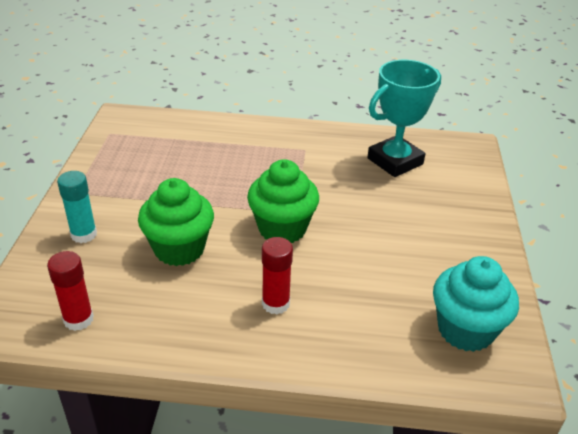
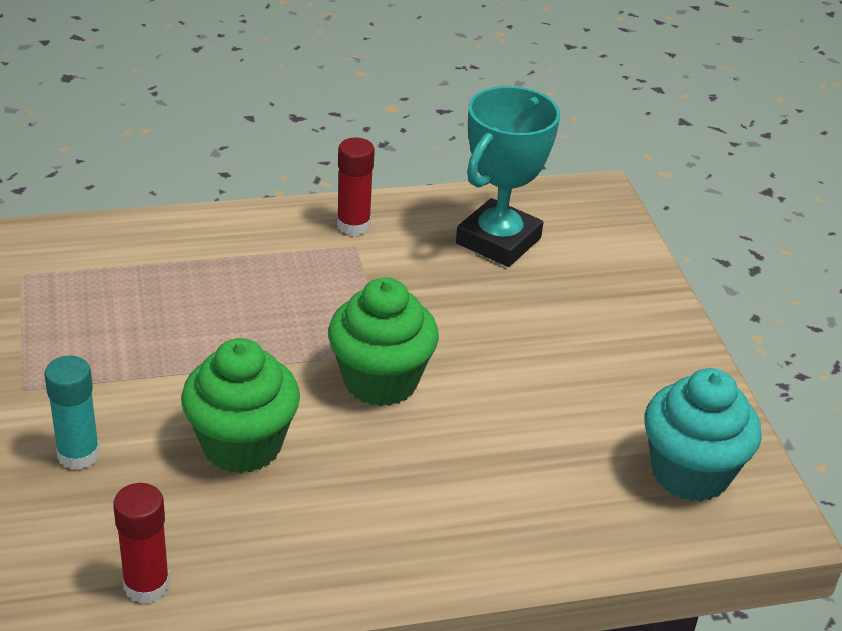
camera: 20 degrees left, 0 degrees up
red glue stick [262,237,293,314] -> red glue stick moved to [337,138,375,236]

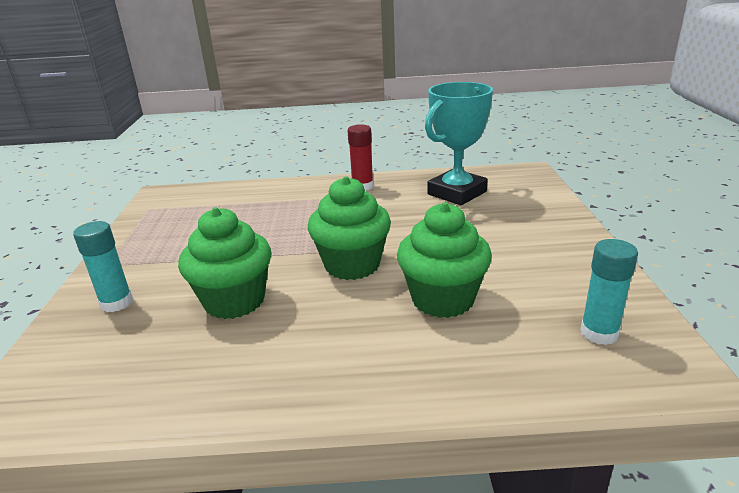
camera: 15 degrees right, 10 degrees down
red glue stick [113,483,170,603] -> none
turquoise cupcake [645,368,762,502] -> turquoise glue stick [580,239,638,345]
none -> green cupcake [397,202,492,318]

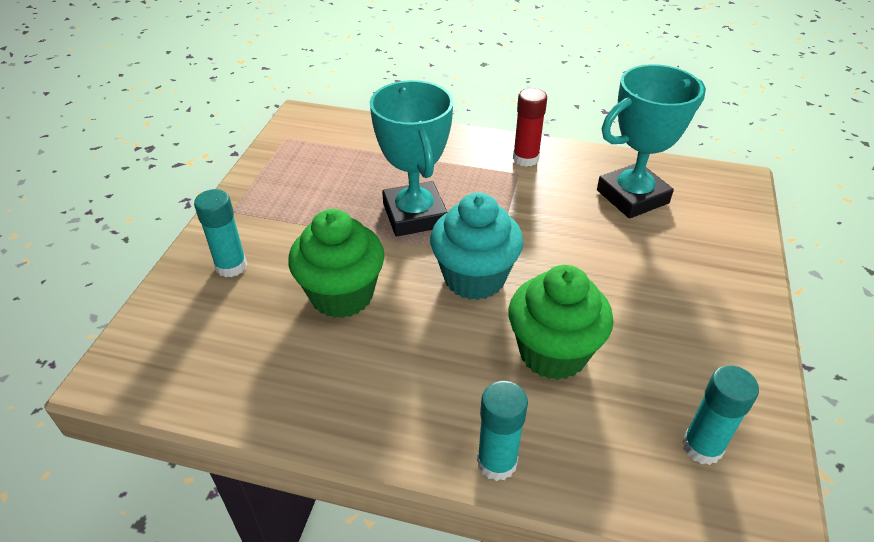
camera: 15 degrees right, 15 degrees up
green cupcake [308,176,391,280] -> turquoise cupcake [430,193,524,300]
none -> turquoise trophy [370,80,453,237]
none -> turquoise glue stick [477,381,528,481]

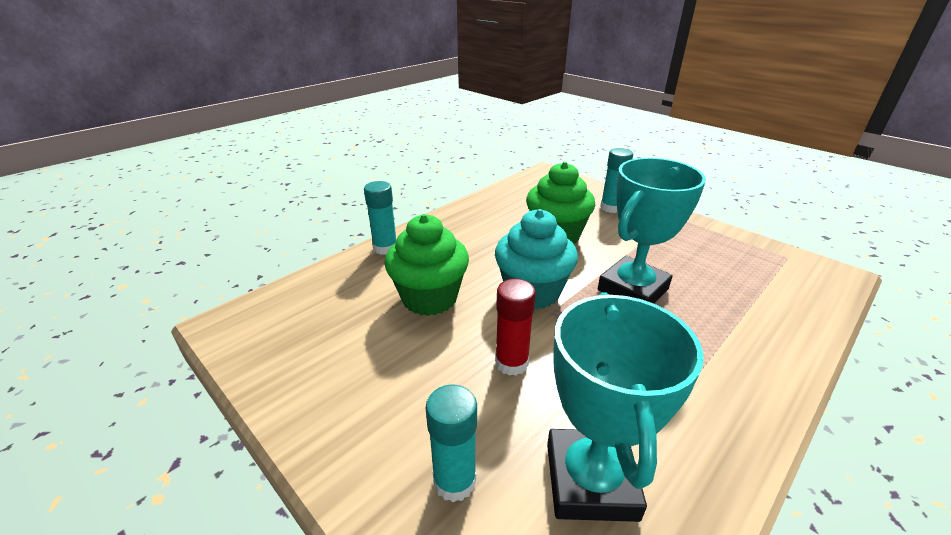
camera: 120 degrees right, 10 degrees down
turquoise trophy [370,80,453,237] -> turquoise trophy turned 60 degrees counterclockwise [598,158,706,304]
red glue stick [513,88,547,167] -> red glue stick moved to [495,279,536,376]
turquoise glue stick [682,365,759,465] -> turquoise glue stick moved to [426,385,477,502]

